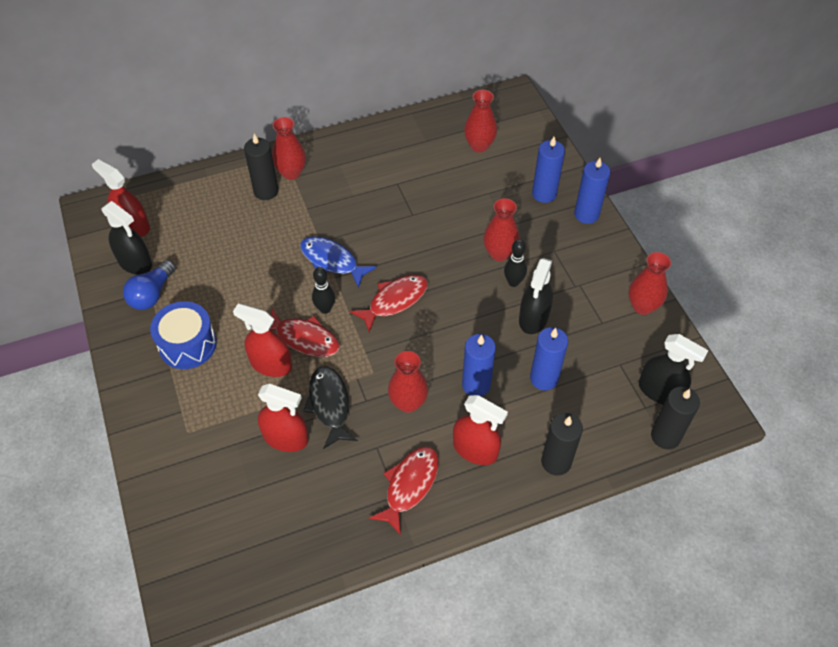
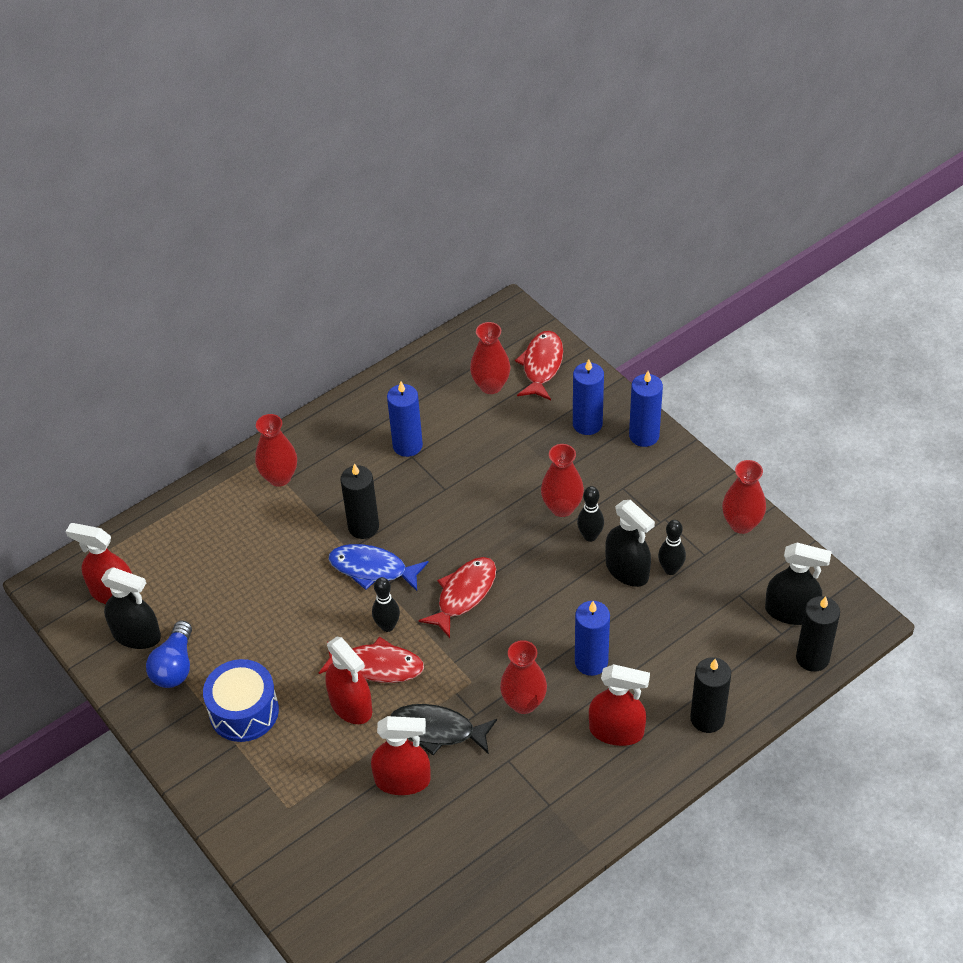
camera: 15 degrees left, 5 degrees down
red spray bottle [233,304,292,377] -> red spray bottle turned 135 degrees counterclockwise [325,637,372,724]
black candle [244,134,278,200] -> black candle moved to [340,463,379,539]
black fish [303,366,358,449] -> black fish turned 45 degrees counterclockwise [390,704,497,755]
red fish [369,446,439,535] -> red fish moved to [515,331,563,400]
black spray bottle [519,258,553,334] -> black spray bottle turned 45 degrees counterclockwise [605,500,655,587]
blue candle [530,327,568,391] -> blue candle moved to [387,381,423,457]
none -> black bowling pin [658,520,686,575]

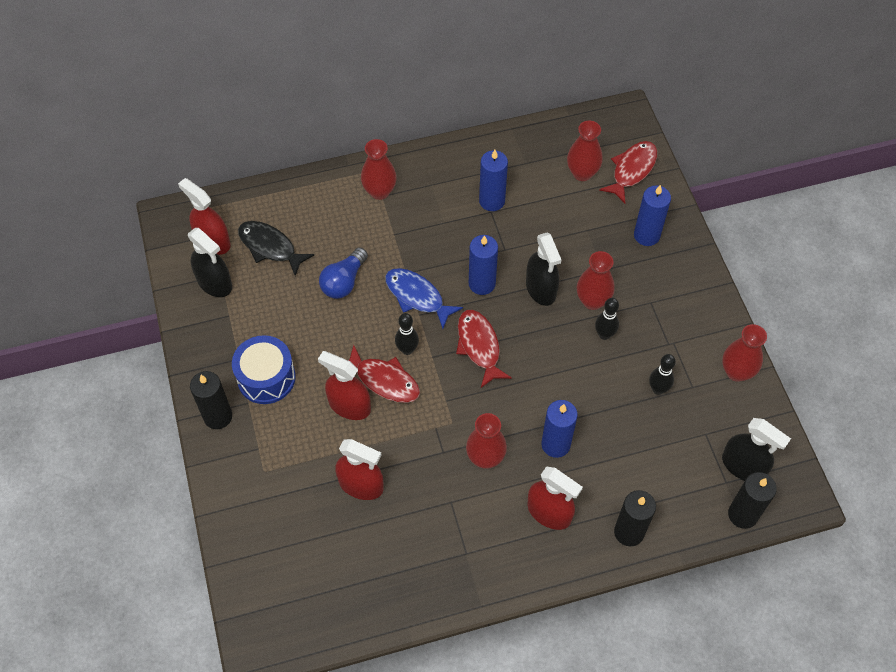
camera: 20 degrees right, 10 degrees up
blue light bulb [146,620,192,688] -> blue light bulb moved to [319,247,368,299]
red spray bottle [325,637,372,724] -> red spray bottle turned 135 degrees clockwise [318,351,371,420]
black candle [340,463,379,539] -> black candle moved to [190,371,232,429]
black fish [390,704,497,755] -> black fish moved to [238,221,314,276]
red fish [418,557,496,638] -> red fish turned 75 degrees counterclockwise [456,310,512,388]
black spray bottle [605,500,655,587] -> black spray bottle moved to [526,233,561,306]
blue candle [629,371,663,447] -> blue candle moved to [469,235,498,295]

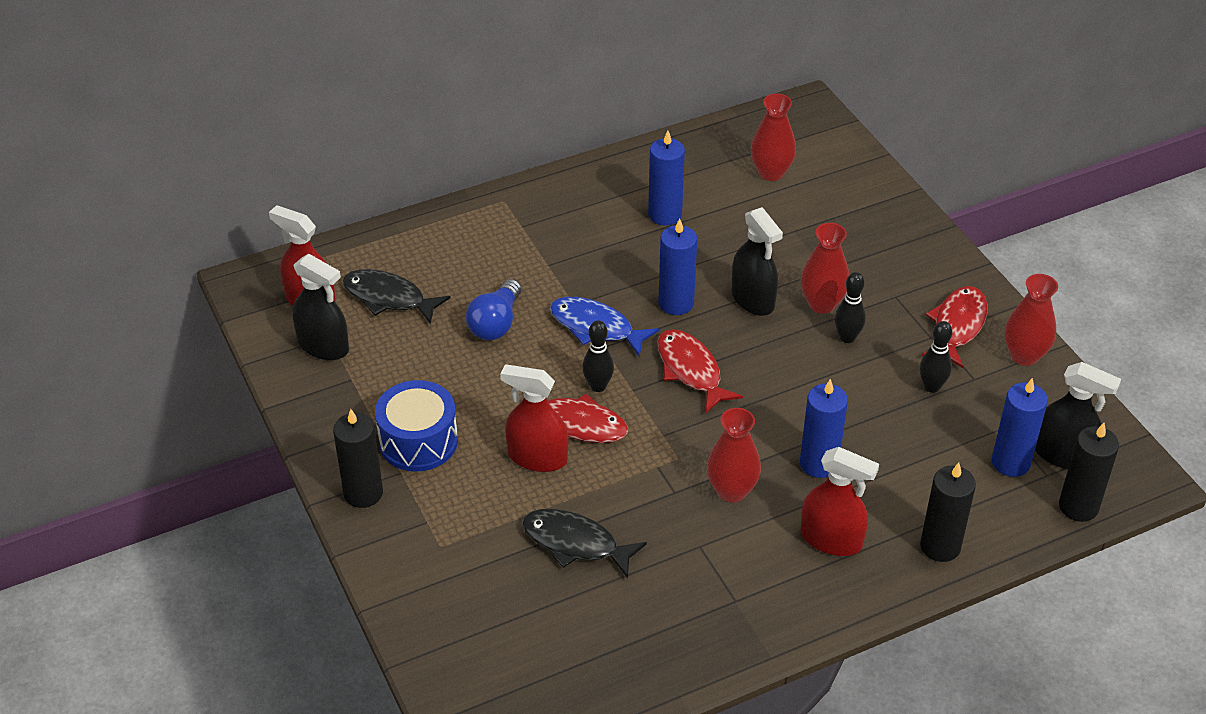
camera: 10 degrees left, 15 degrees down
red spray bottle [335,439,384,500] -> black fish [522,509,647,578]
red vase [361,139,397,200] -> none
red fish [599,141,657,203] -> red fish moved to [922,286,988,368]
blue candle [634,185,671,246] -> blue candle moved to [992,378,1048,477]

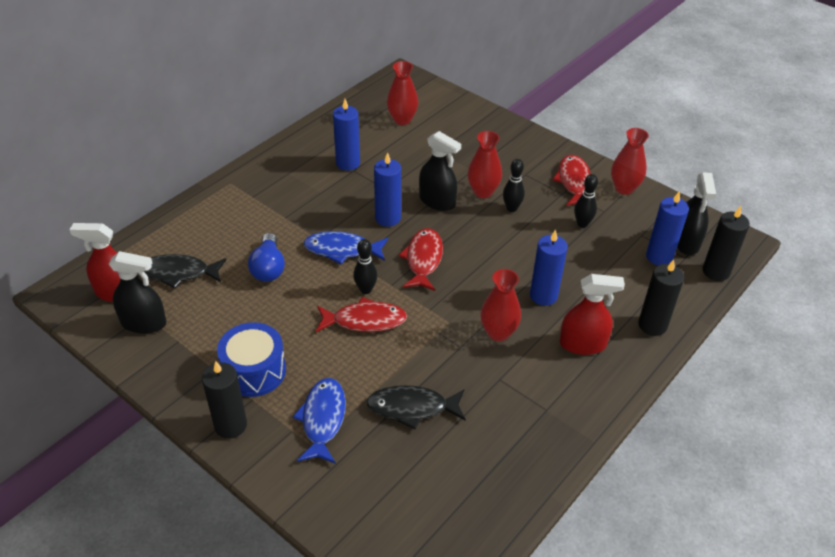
camera: 25 degrees left, 0 degrees up
red spray bottle [500,364,568,472] -> none
red fish [657,329,743,413] -> red fish turned 60 degrees clockwise [398,228,443,291]
black spray bottle [1035,362,1121,469] -> black spray bottle turned 90 degrees clockwise [677,172,716,255]
none -> blue fish [293,378,346,464]

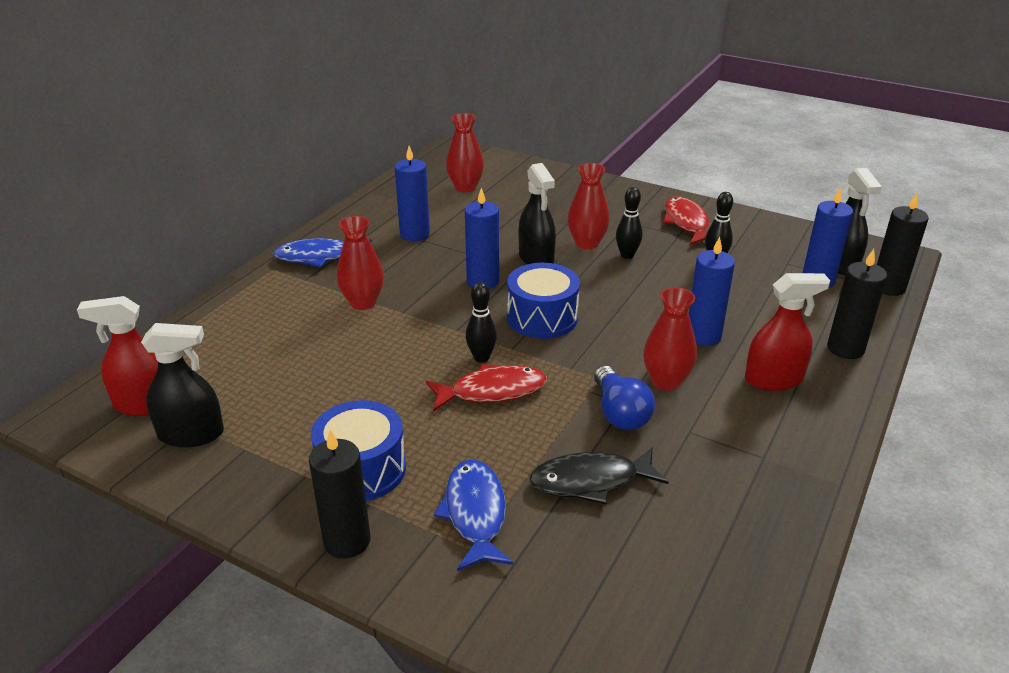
camera: 10 degrees left, 10 degrees down
black fish [144,254,227,288] -> none
blue light bulb [248,233,285,282] -> blue light bulb moved to [594,366,655,430]
blue fish [303,231,388,264] -> blue fish moved to [273,238,372,268]
red fish [398,228,443,291] -> blue drum [507,263,580,339]
black spray bottle [419,131,461,211] -> black spray bottle turned 45 degrees clockwise [519,163,556,265]
red vase [611,128,649,195] -> red vase moved to [337,216,384,310]

